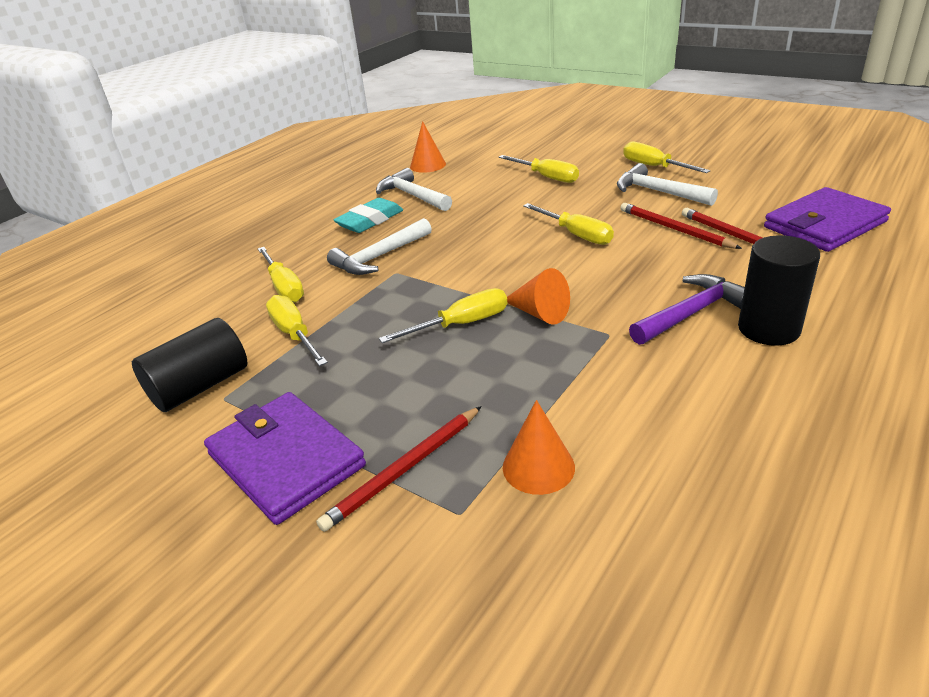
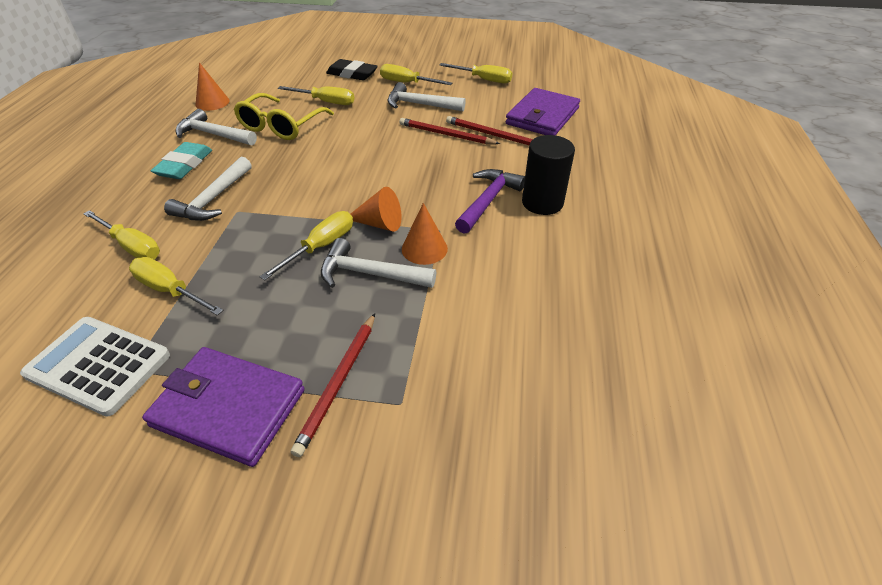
camera: 30 degrees left, 10 degrees up
black cylinder [132,318,247,412] -> white calculator [20,317,170,417]
orange cone [503,400,575,495] -> orange cone moved to [402,203,448,265]
yellow screwdriver [523,203,614,245] -> yellow screwdriver moved to [440,63,513,84]
none -> yellow glasses [234,93,334,140]
none -> white hammer [321,238,436,288]
none -> black eraser [326,59,378,80]

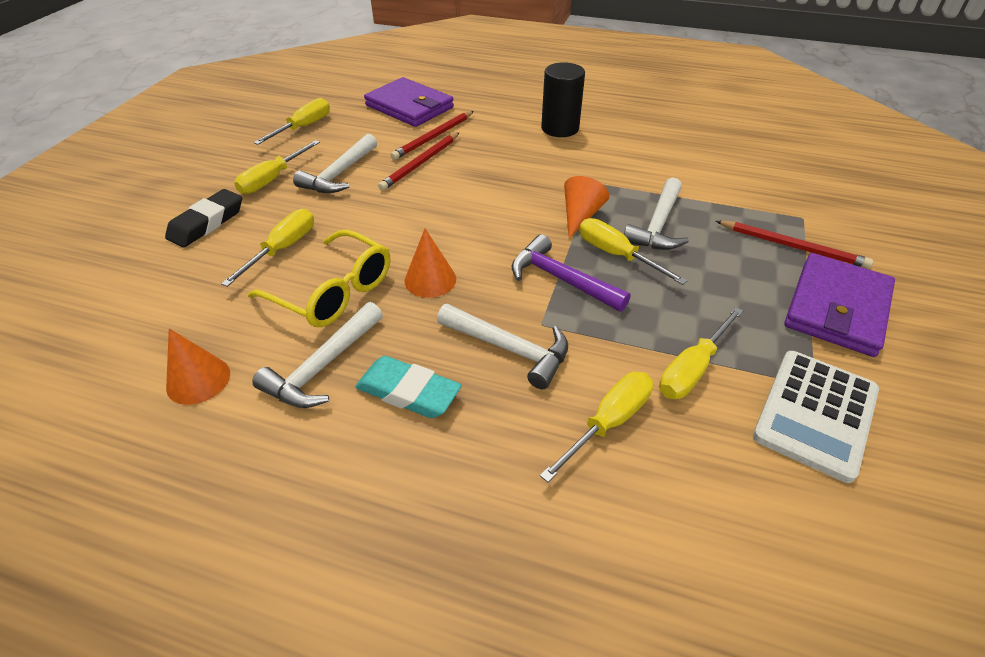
camera: 80 degrees left, 0 degrees up
orange cone [402,203,448,265] -> orange cone moved to [404,229,456,298]
purple hammer [455,169,525,234] -> purple hammer moved to [512,234,631,312]

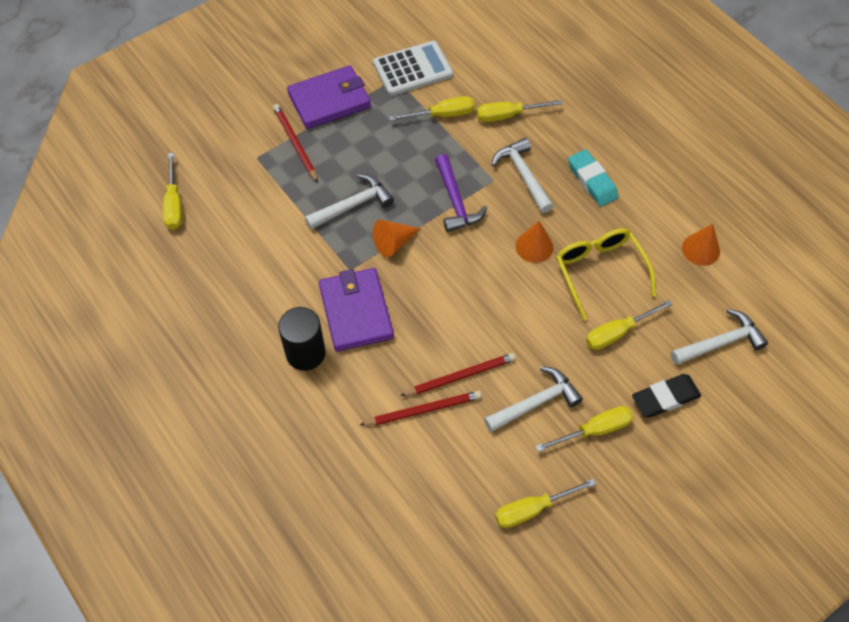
camera: 145 degrees left, 15 degrees up
white hammer [252,302,383,408] -> white hammer moved to [671,309,768,365]
purple wallet [364,77,454,127] -> purple wallet moved to [319,268,394,352]
yellow screwdriver [579,218,688,285] -> yellow screwdriver moved to [163,153,182,230]

